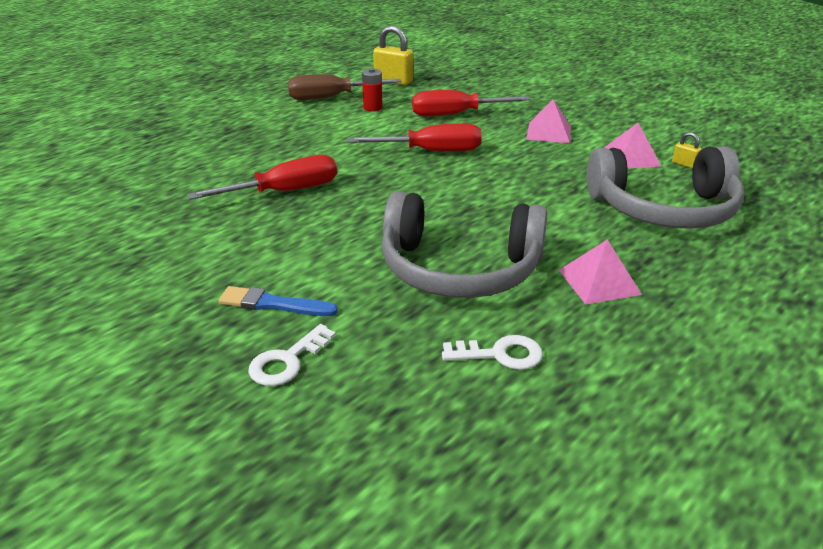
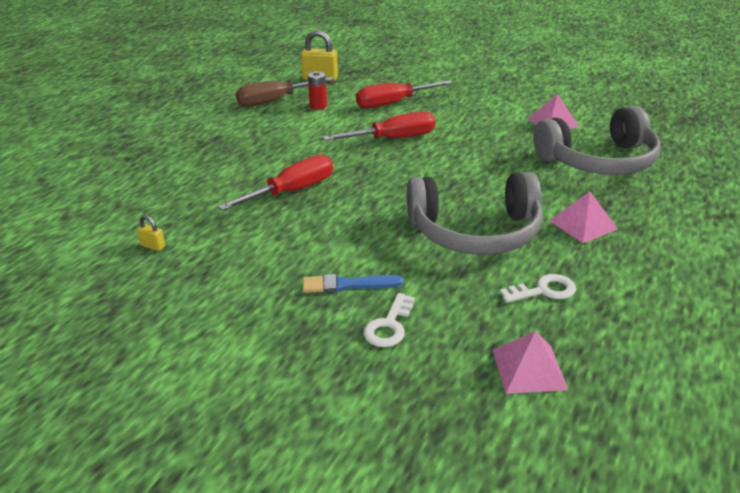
camera: 15 degrees left, 0 degrees up
pink pyramid [526,100,571,143] -> pink pyramid moved to [493,331,568,394]
yellow padlock [672,132,702,169] -> yellow padlock moved to [137,215,165,251]

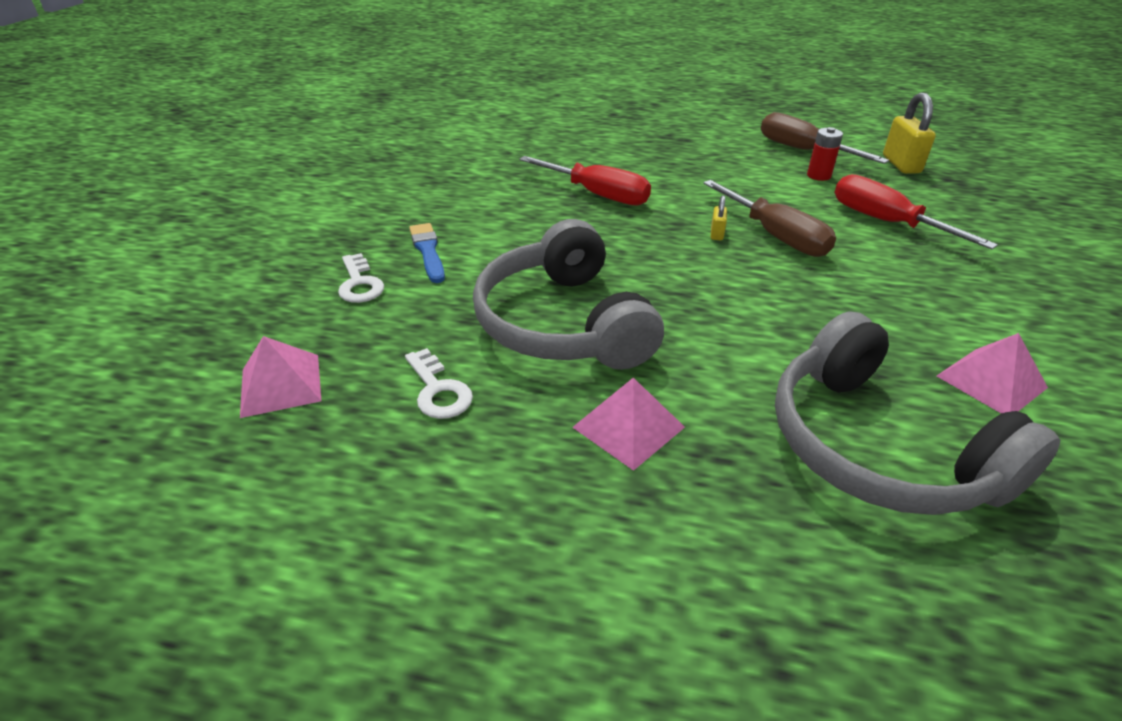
camera: 75 degrees right, 5 degrees up
yellow padlock [137,215,165,251] -> yellow padlock moved to [711,195,727,241]
red screwdriver [323,111,435,141] -> brown screwdriver [703,180,836,257]
white key [363,293,414,347] -> white key turned 120 degrees counterclockwise [338,253,384,303]

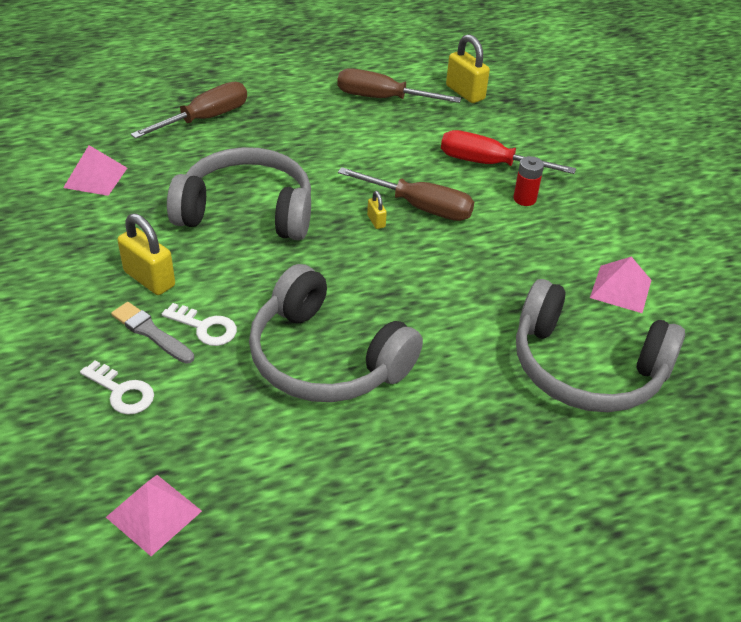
camera: 35 degrees left, 5 degrees up
white key [405,348,473,419] -> white key moved to [162,303,237,346]
blue brush [409,223,445,283] -> grey brush [111,302,194,364]
red screwdriver [519,156,651,205] -> grey headphones [167,147,311,240]
pink pyramid [572,378,685,471] -> pink pyramid moved to [63,145,127,196]
red battery [807,127,843,181] -> red battery moved to [513,156,544,206]
none -> yellow padlock [117,213,175,295]
none -> brown screwdriver [131,82,247,139]

